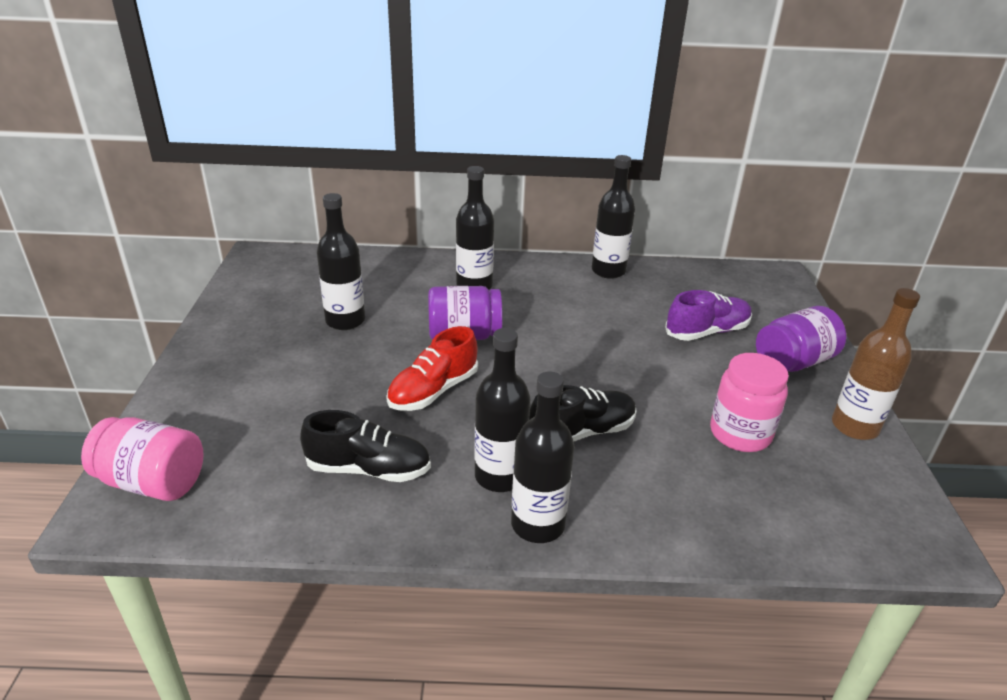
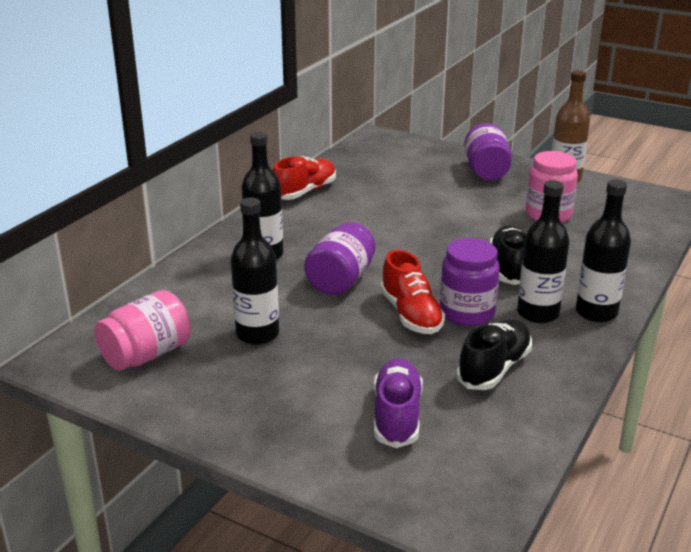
camera: 60 degrees left, 5 degrees down
pink jar [81,417,203,501] -> pink jar moved to [94,290,191,371]
black bottle [592,155,635,279] -> red shoe [273,156,336,200]
purple shoe [665,290,752,341] -> purple shoe moved to [374,358,423,448]
none -> purple jar [440,238,500,326]

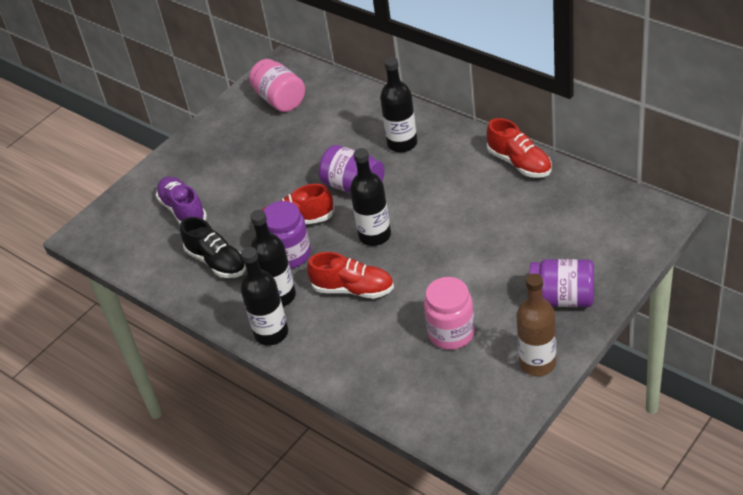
camera: 105 degrees right, 15 degrees up
black bottle [231,197,279,345] -> black bottle moved to [350,148,391,246]
purple shoe [374,358,423,448] -> purple shoe turned 135 degrees counterclockwise [156,177,207,225]
black shoe [490,225,526,285] -> red shoe [307,252,394,299]

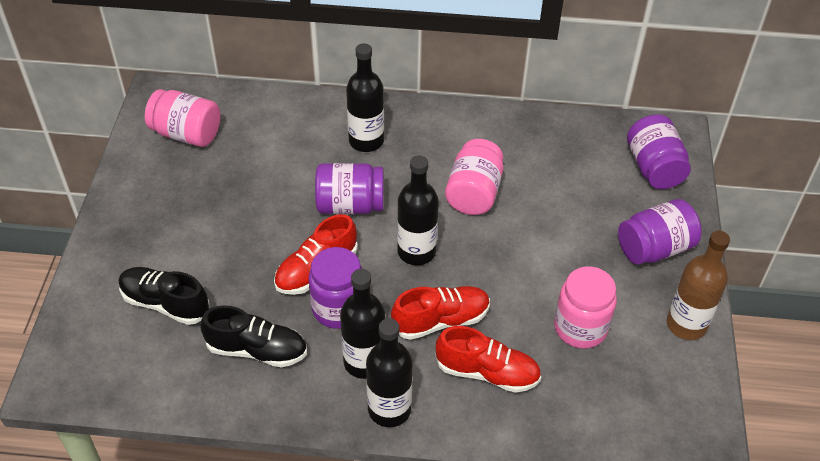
camera: 40 degrees left, 5 degrees up
purple shoe [156,177,207,225] -> black shoe [119,267,210,325]
red shoe [486,118,552,178] -> red shoe moved to [435,326,541,393]
none -> pink jar [445,139,504,215]
none -> purple jar [627,114,691,189]

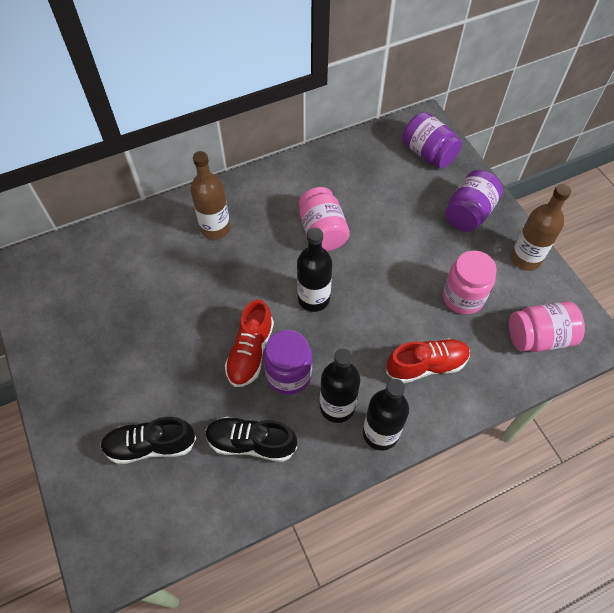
camera: 30 degrees left, 10 degrees up
pink jar [145,89,220,147] -> pink jar moved to [509,301,585,352]
black shoe [201,305,307,367] -> black shoe turned 150 degrees counterclockwise [205,417,297,462]
purple jar [315,163,384,214] -> none
black bottle [346,43,384,152] -> brown bottle [191,151,230,239]
red shoe [391,286,490,340] -> none

